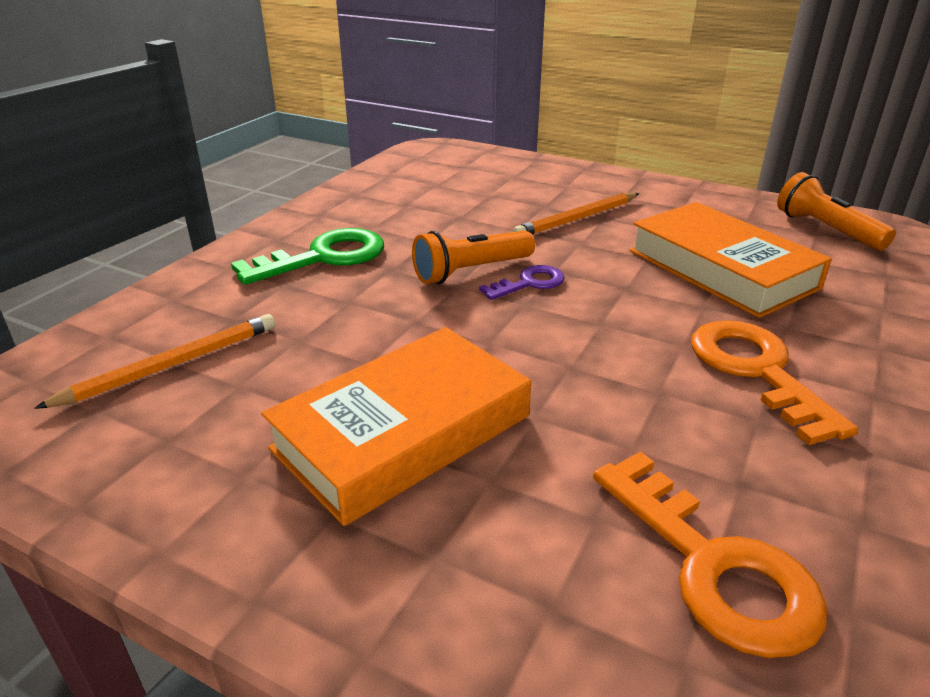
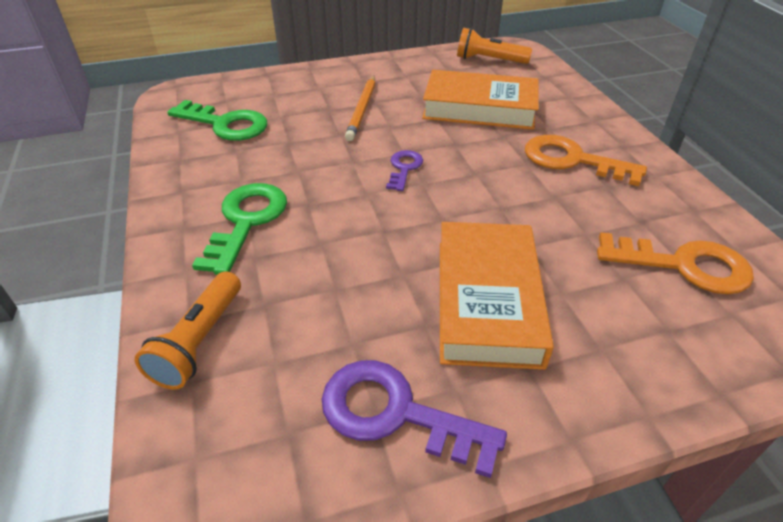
camera: 45 degrees left, 10 degrees up
orange pencil [34,314,275,409] -> none
orange flashlight [412,231,535,284] -> orange flashlight moved to [135,271,241,389]
none -> green key [167,100,267,141]
none -> purple key [322,360,507,478]

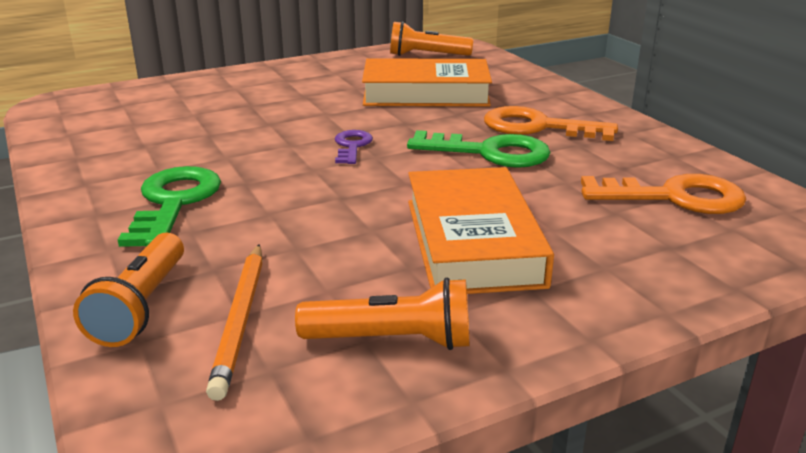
camera: 10 degrees left, 15 degrees down
green key [167,100,267,141] -> green key moved to [407,130,551,168]
purple key [322,360,507,478] -> orange flashlight [295,278,470,350]
orange pencil [345,76,375,141] -> orange pencil moved to [206,244,263,401]

